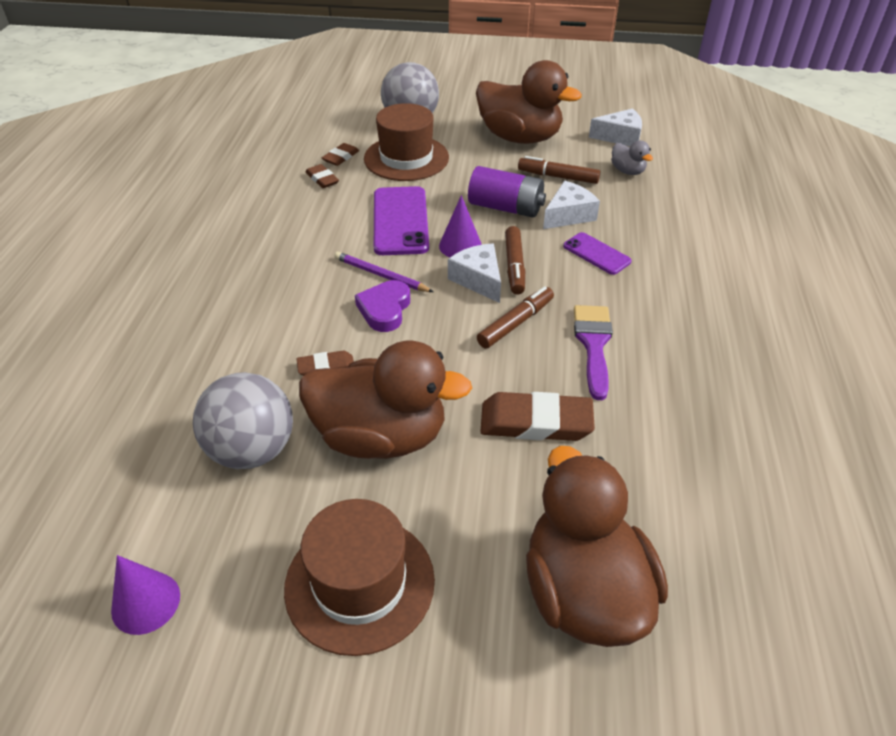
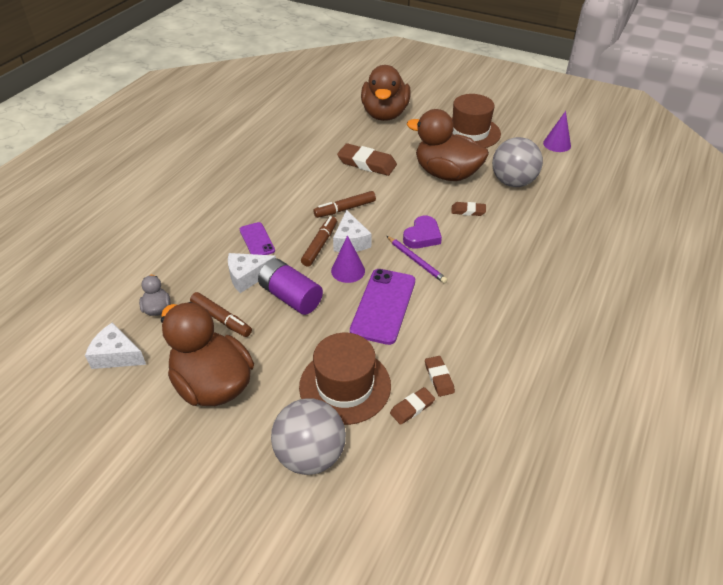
camera: 160 degrees left, 0 degrees up
purple brush [574,305,613,400] -> none

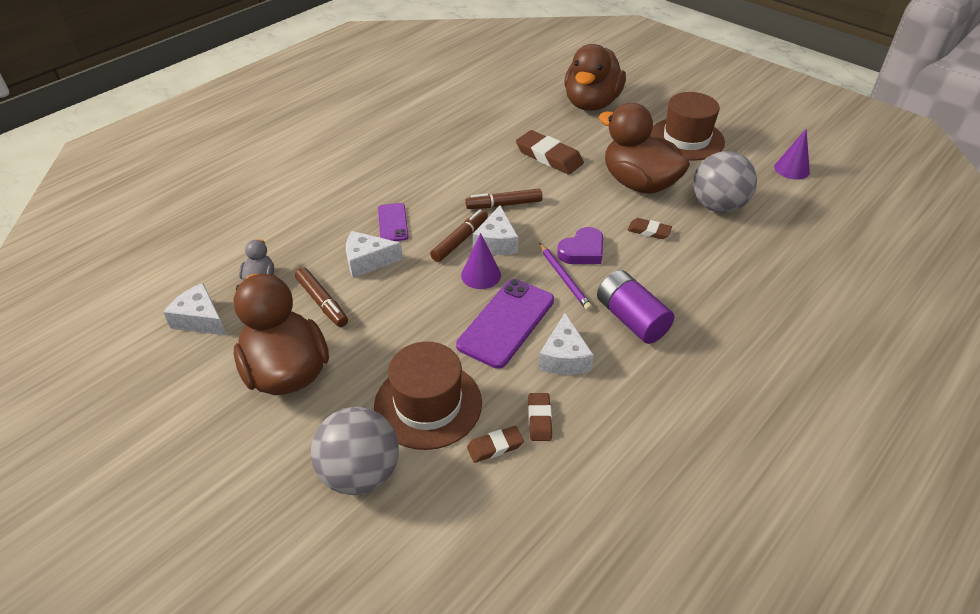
camera: 15 degrees right, 0 degrees up
purple battery [258,258,323,315] -> purple battery moved to [597,270,674,344]
none -> white cheese [538,313,594,375]

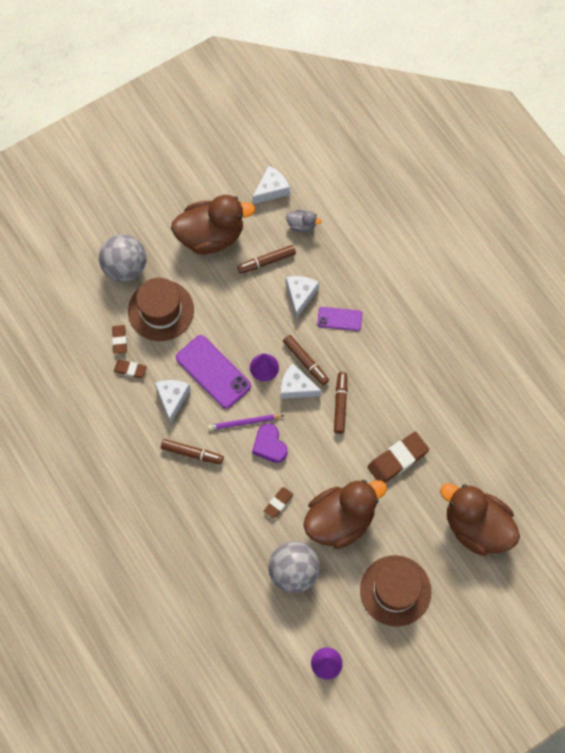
camera: 105 degrees right, 25 degrees up
white cheese [538,313,594,375] -> white cheese turned 75 degrees clockwise [155,380,191,423]
purple battery [597,270,674,344] -> brown marker [161,439,224,465]

